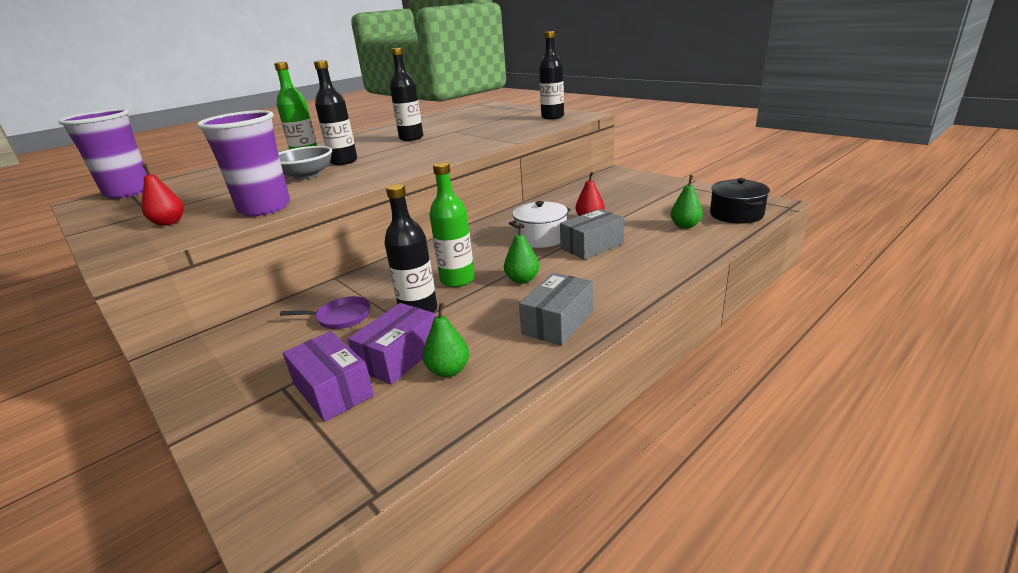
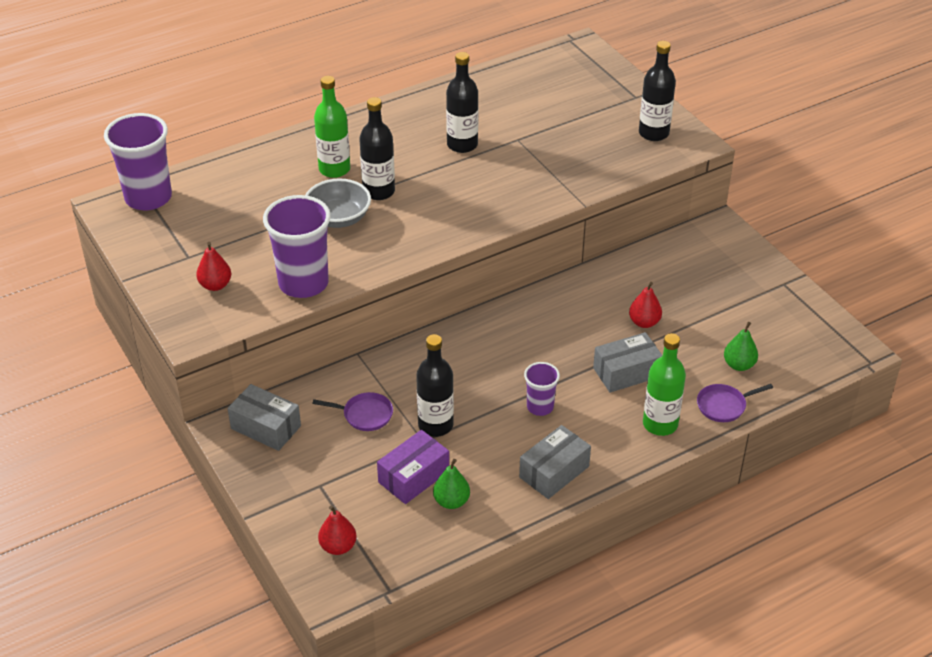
camera: 10 degrees right, 15 degrees up
purple box [283,331,374,422] -> none
green bottle [429,162,475,287] -> green bottle moved to [643,333,686,436]
green pear [504,223,539,284] -> purple cup [524,362,560,416]
white pot [509,201,571,248] -> none
black pot [710,178,770,223] -> none
none -> grey box [228,384,301,451]
none -> red pear [318,506,357,555]
none -> purple pan [697,384,773,422]

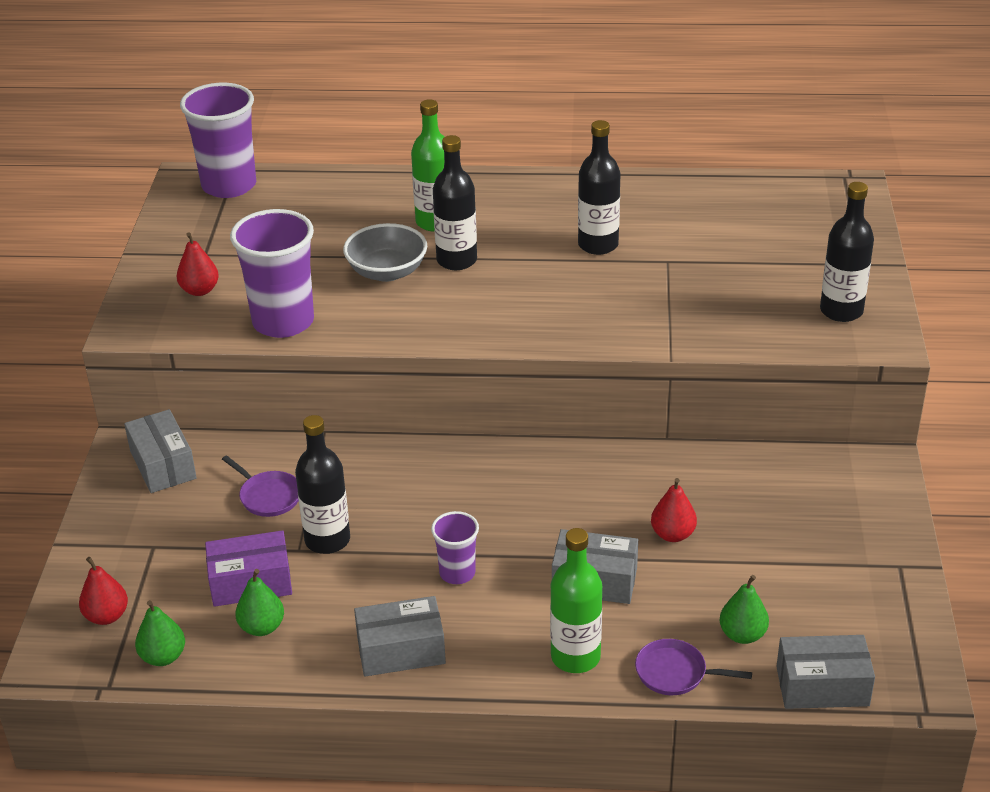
camera: 35 degrees right, 5 degrees down
none -> green pear [135,600,185,666]
none -> grey box [776,635,875,709]

